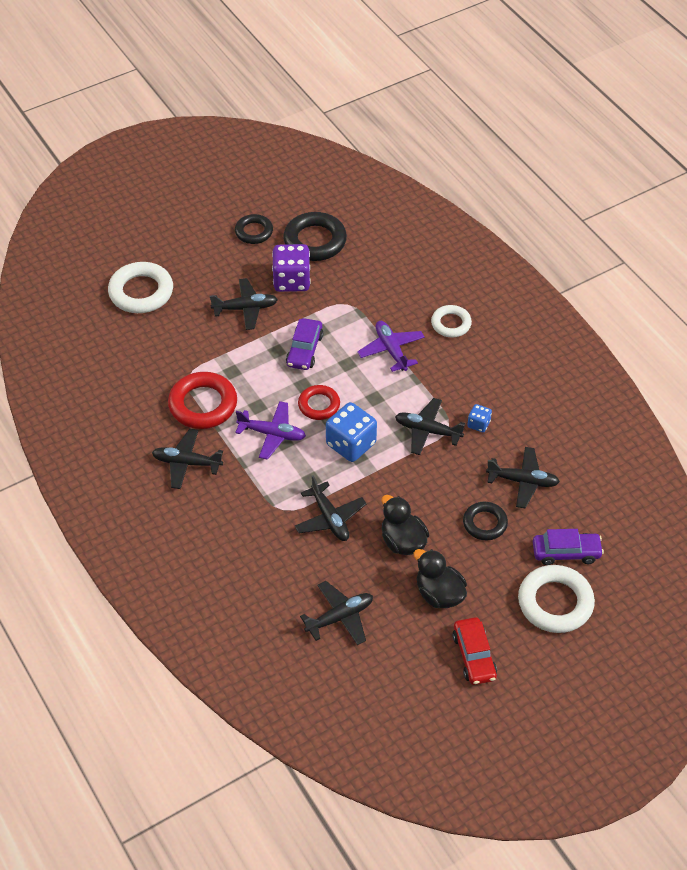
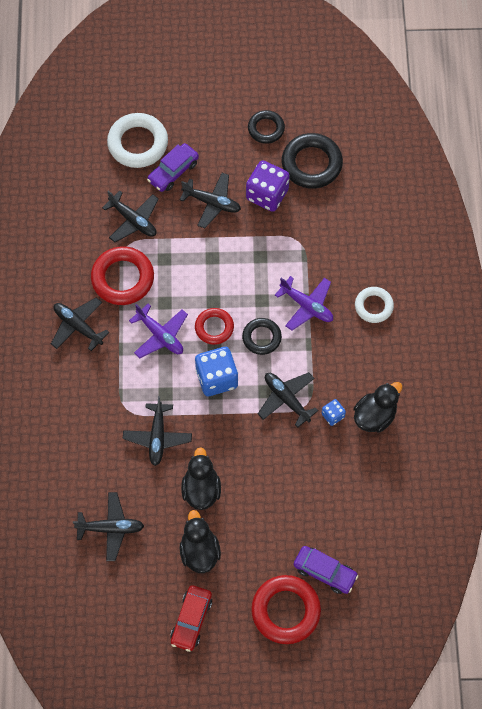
camera: 30 degrees right, 15 degrees up
purple car [286,318,323,370] -> purple car moved to [147,143,199,192]
purple plane [357,321,425,372] -> purple plane turned 120 degrees clockwise [275,276,333,331]
black ring [463,502,508,540] -> black ring moved to [242,318,282,355]
black plane [486,447,560,508] -> black plane moved to [102,190,159,242]
white ring [518,565,595,633] -> red ring [251,575,321,644]
none -> black duck [354,382,403,433]

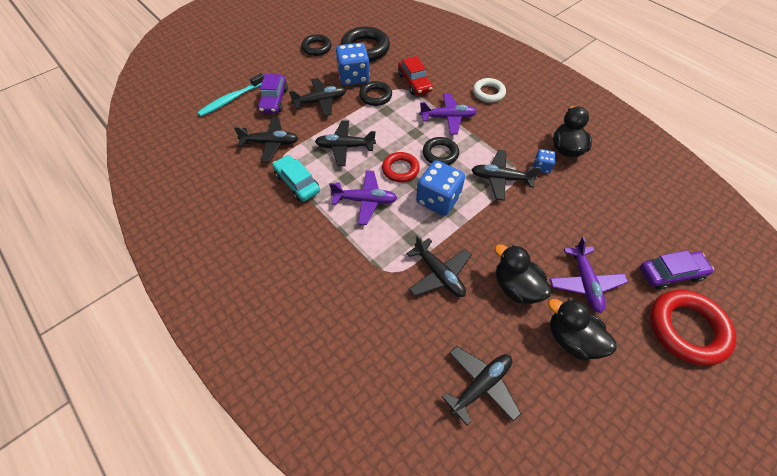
camera: 40 degrees left, 10 degrees down
black plane [51,297,109,351] -> black plane moved to [315,120,376,166]
red ring [91,246,154,305] -> turquoise car [272,155,320,201]
white ring [107,113,168,168] -> turquoise toothbrush [197,73,264,117]
red car [170,585,212,652] -> red car moved to [398,56,433,95]
purple dice [246,160,290,212] -> blue dice [336,43,370,86]
none -> black ring [359,81,392,106]
none -> purple plane [550,237,628,313]

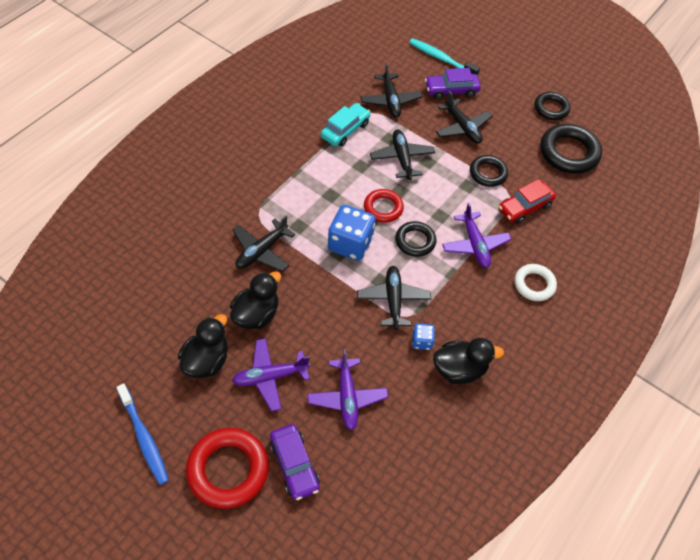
camera: 75 degrees right, 0 degrees up
purple plane [329,170,397,225] -> purple plane moved to [307,349,388,430]
blue dice [336,43,370,86] -> none
black plane [441,346,521,425] -> none
none -> blue toothbrush [116,384,169,485]

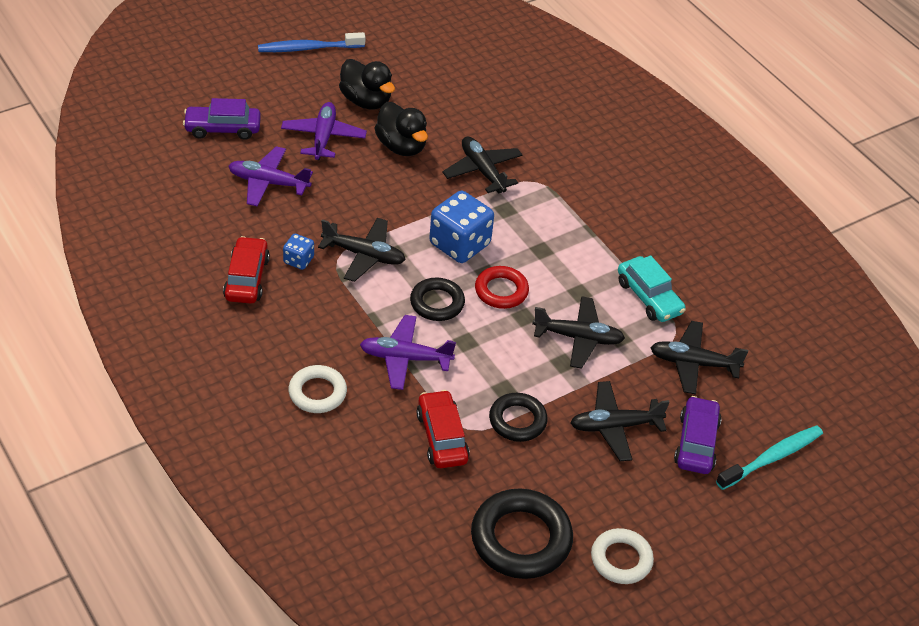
camera: 110 degrees right, 10 degrees down
red ring [186,428,269,509] -> none
black duck [433,338,504,384] -> red car [223,236,270,304]
black ring [534,92,571,120] -> white ring [591,528,654,584]

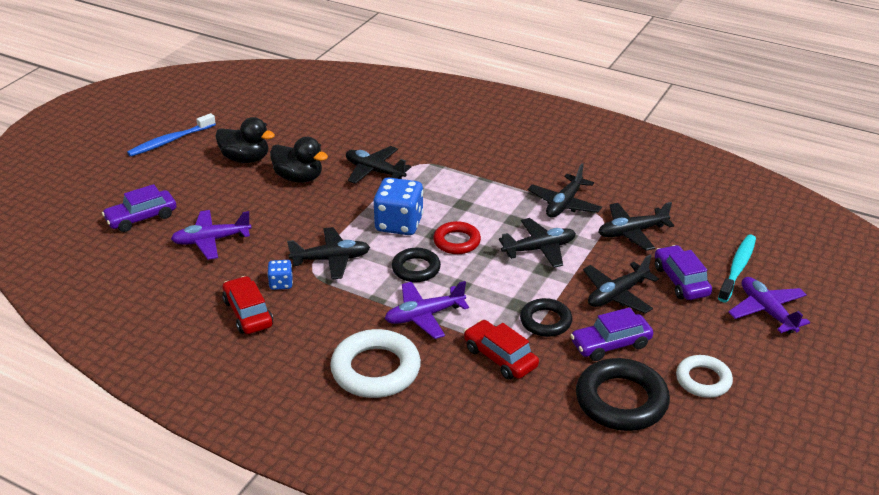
camera: 25 degrees left, 10 degrees down
purple plane [281,102,367,161] -> purple plane moved to [728,277,810,334]
white ring [288,365,347,413] -> white ring [330,329,421,398], size x1.64
turquoise car [618,255,686,322] -> black plane [528,163,602,218]
none -> purple car [570,307,653,361]

